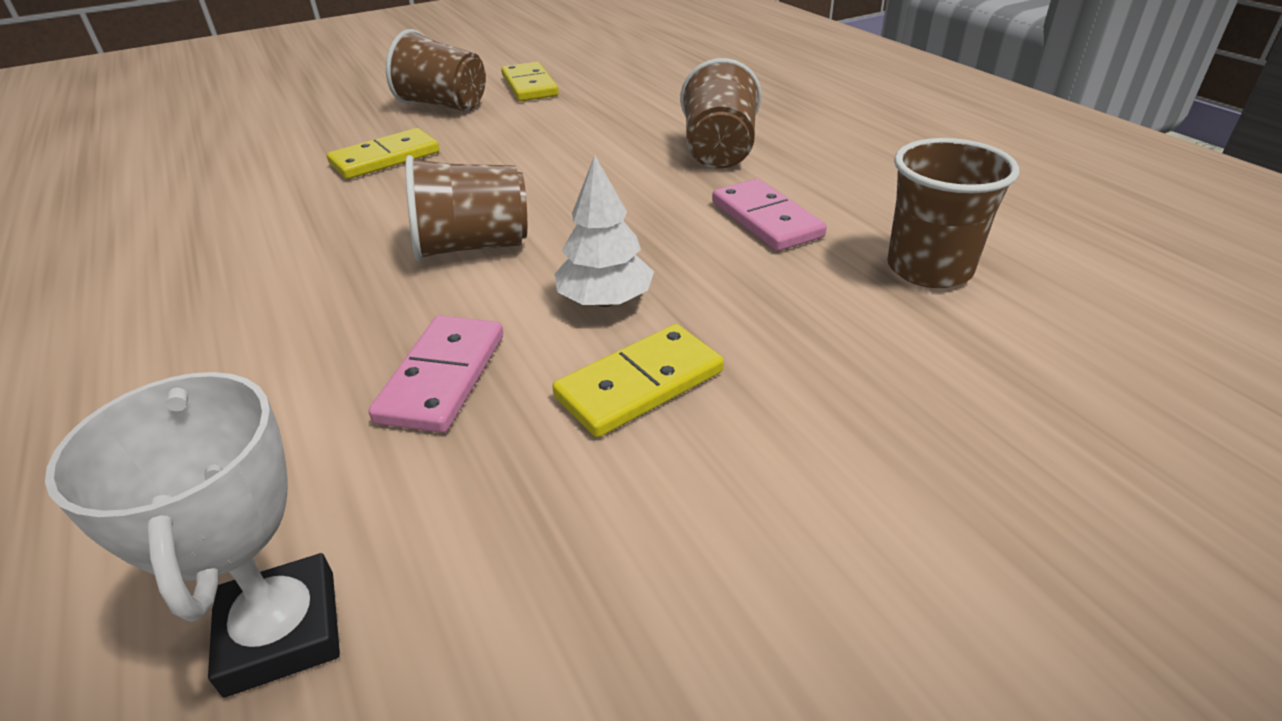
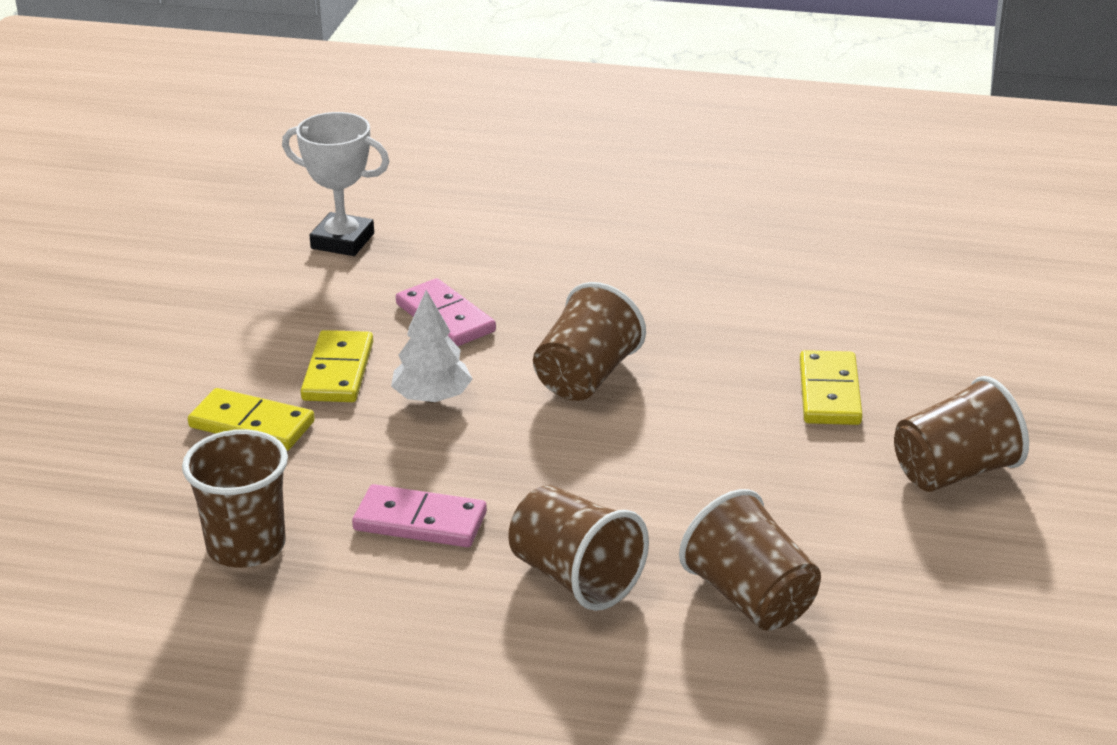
camera: 130 degrees right, 5 degrees down
yellow domino [501,62,559,101] -> yellow domino moved to [188,388,315,451]
none -> brown cup [679,489,821,631]

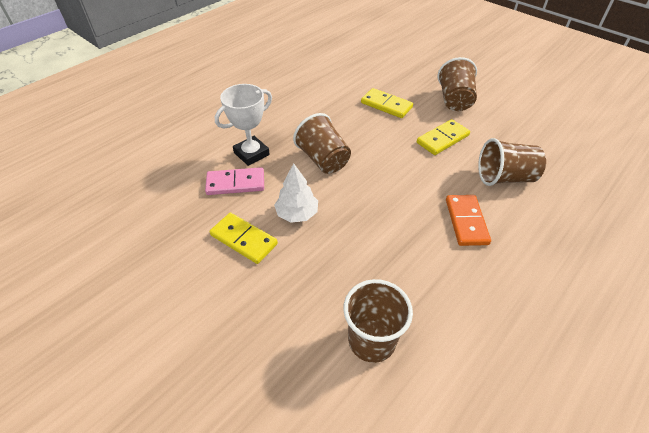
camera: 60 degrees left, 15 degrees up
yellow domino [188,388,315,451] -> yellow domino moved to [417,119,470,155]
white trophy [282,112,389,256] -> white trophy moved to [215,84,272,166]
pink domino [352,484,487,547] -> none
brown cup [508,485,649,611] -> orange domino [446,195,491,246]

